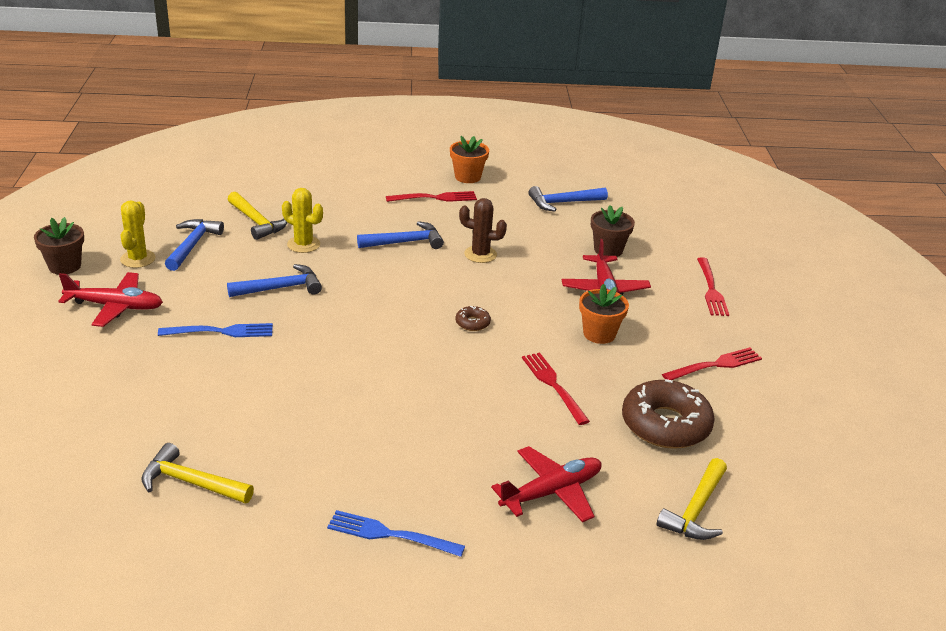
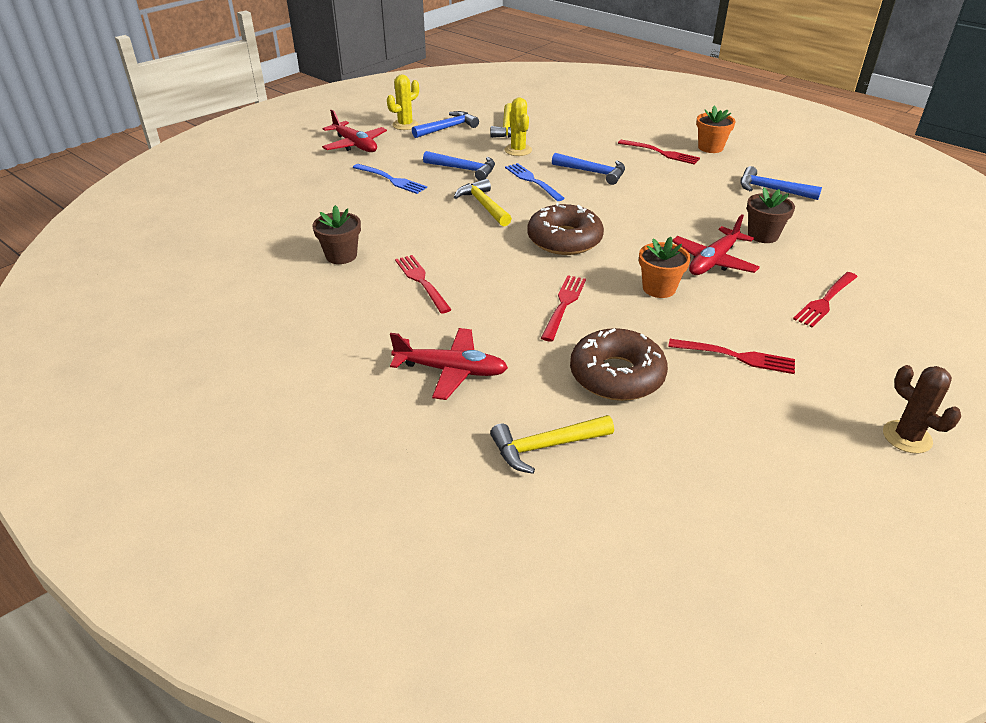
camera: 45 degrees right, 5 degrees up
brown flower pot [34,217,84,275] -> brown flower pot moved to [312,205,361,264]
yellow hammer [141,443,254,504] -> yellow hammer moved to [454,179,512,227]
blue fork [327,510,465,557] -> blue fork moved to [505,163,565,201]
brown donut [455,306,491,331] -> brown donut [528,202,604,255], size x2.30
brown cactus [459,198,507,263] -> brown cactus moved to [883,365,961,454]
none -> red fork [395,255,452,314]

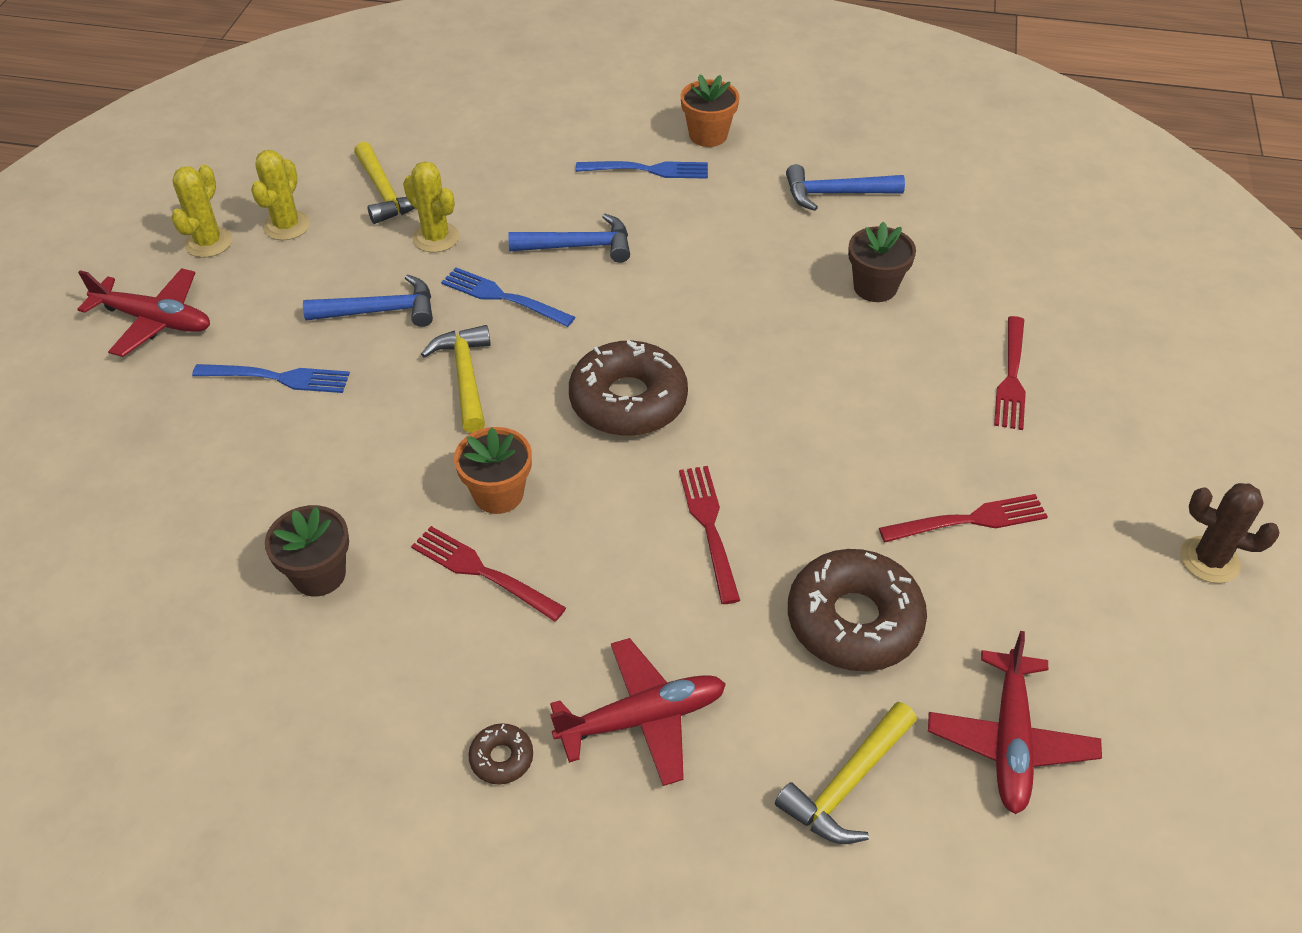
camera: 30 degrees left, 10 degrees up
blue hammer [412,111,479,138] -> yellow cactus [251,150,310,240]
yellow hammer [454,179,512,227] -> yellow hammer turned 45 degrees clockwise [421,325,491,433]
red fork [618,140,700,165] -> blue fork [576,161,708,179]
orange flower pot [639,237,691,298] -> orange flower pot moved to [454,427,532,514]
red plane [673,214,760,275] -> red plane moved to [928,631,1102,814]
none -> brown donut [468,723,533,785]

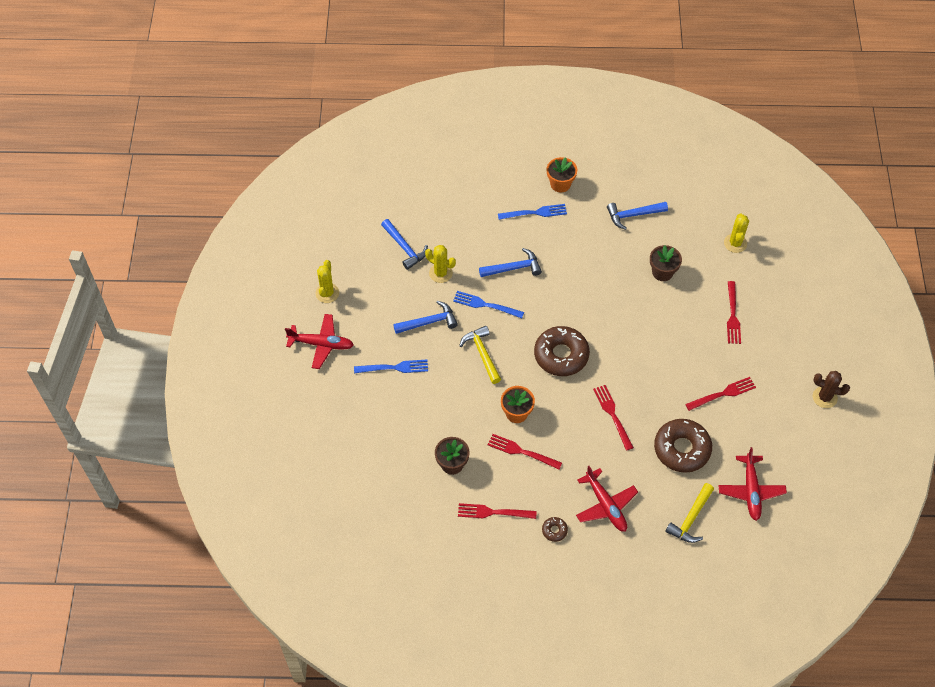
camera: 10 degrees left, 10 degrees up
yellow cactus [251,150,310,240] -> yellow cactus moved to [724,214,749,253]
yellow hammer [354,142,415,224] -> blue hammer [381,219,428,270]
red plane [550,638,726,786] -> red plane turned 90 degrees clockwise [576,466,638,532]
none -> red fork [458,503,537,519]

